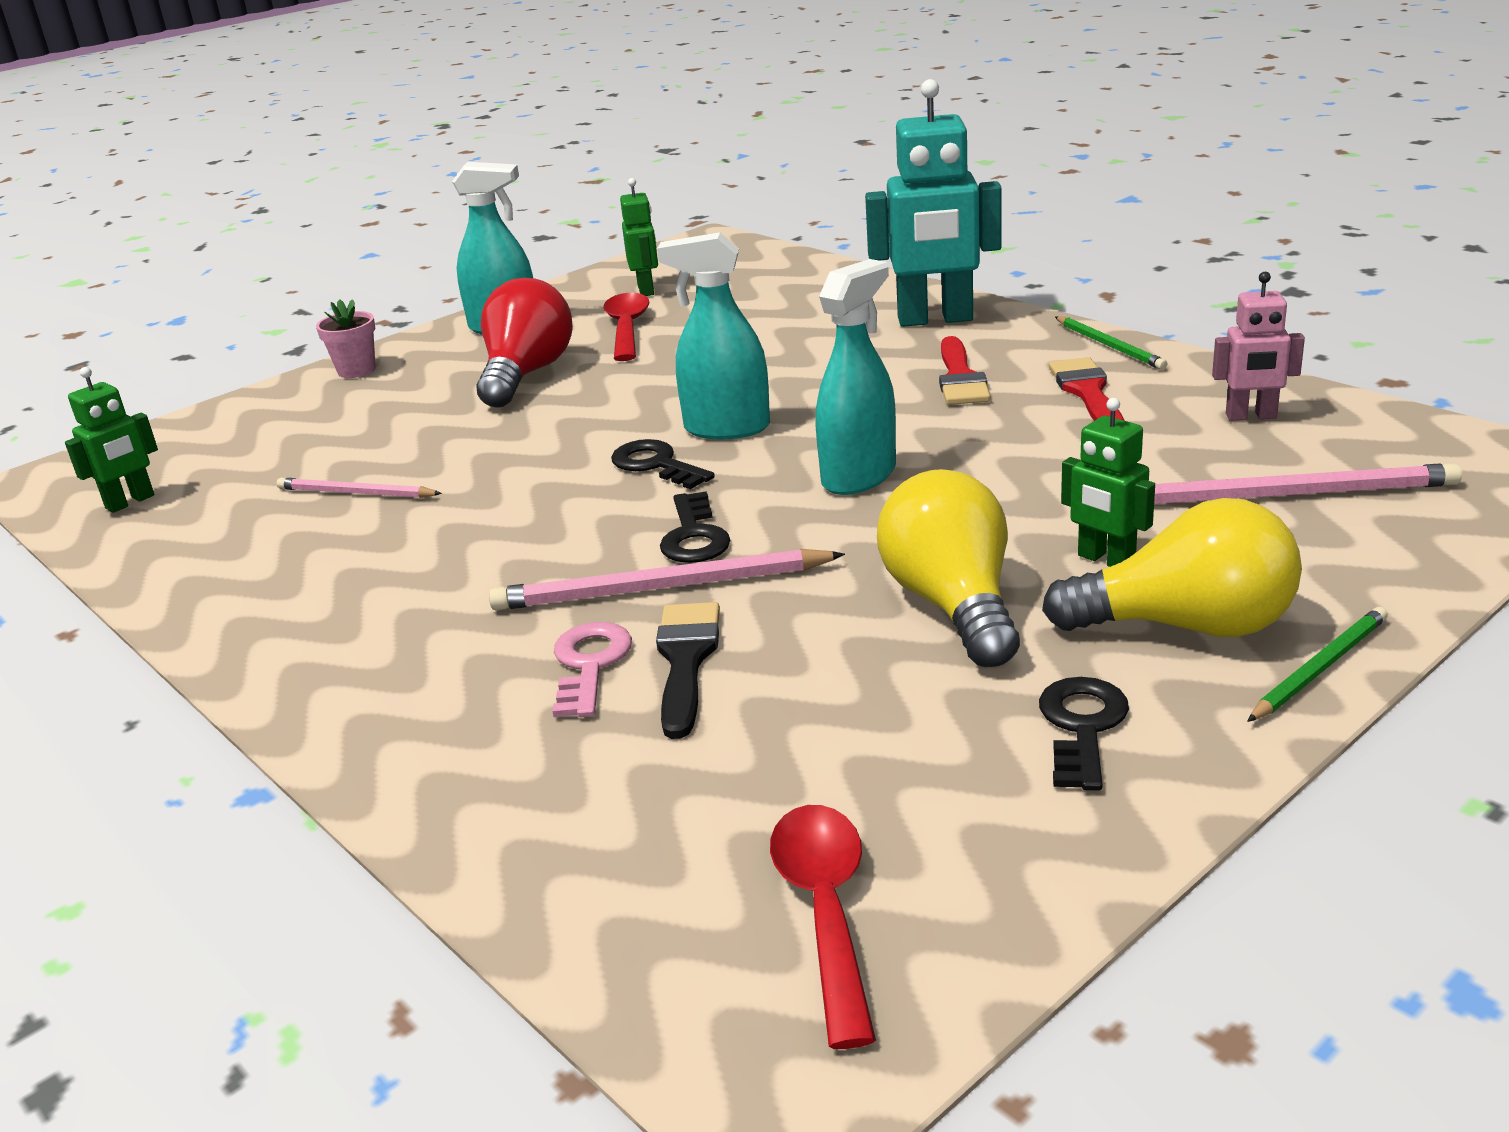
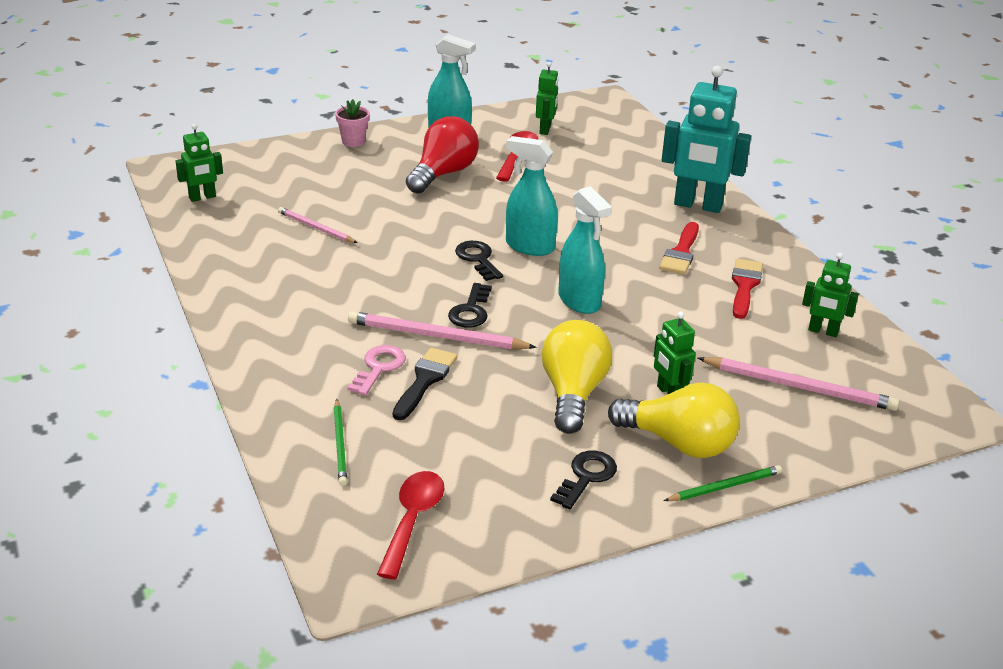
camera: 15 degrees right, 5 degrees up
turquoise spray bottle [816,259,896,495] -> turquoise spray bottle turned 90 degrees clockwise [558,186,612,314]
green pencil [1055,316,1167,370] -> green pencil moved to [334,399,347,486]
pink robot [1212,272,1305,421] -> green robot [802,253,859,337]

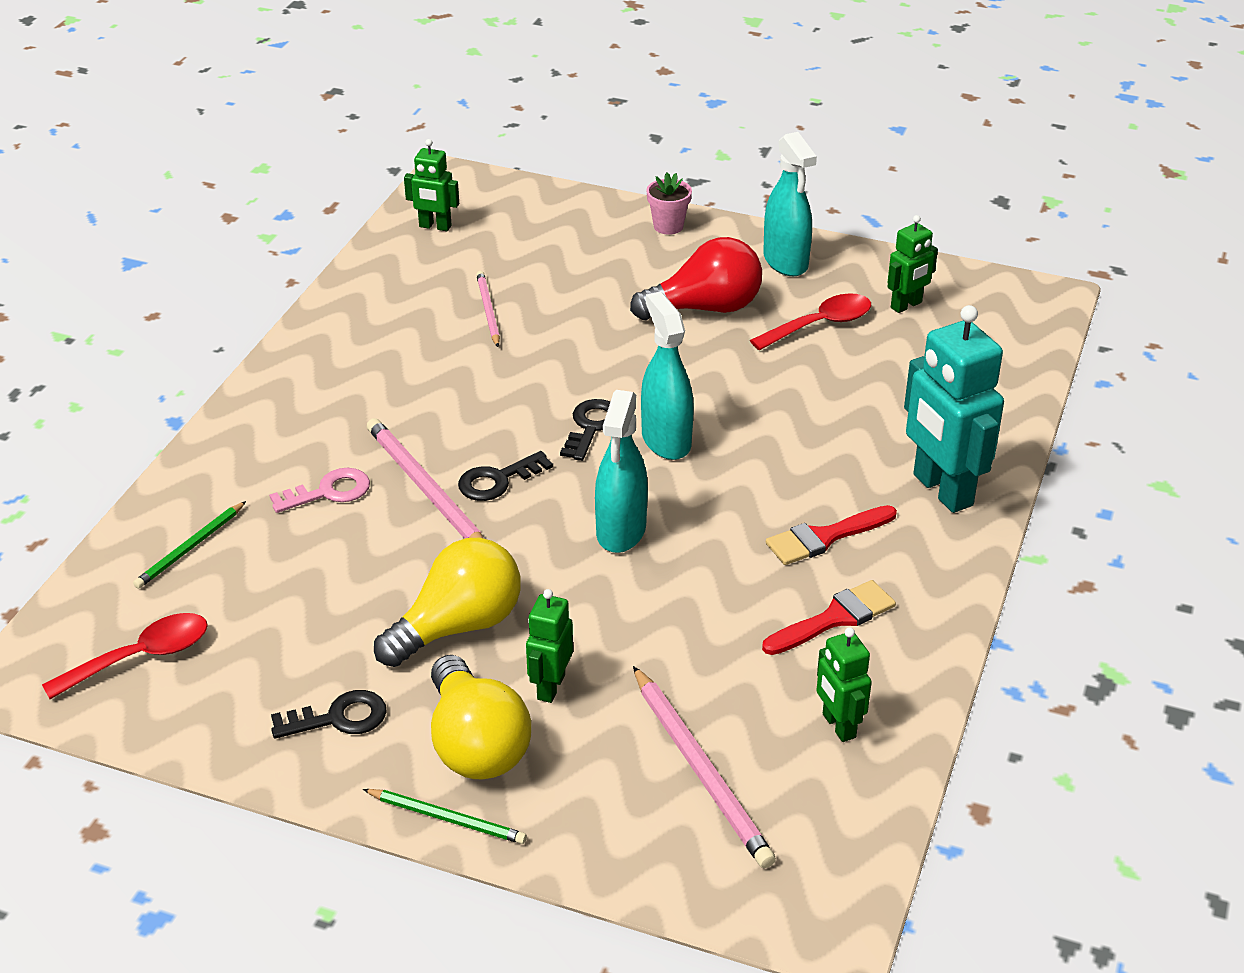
camera: 45 degrees right, 5 degrees up
black brush [393,348,457,420] -> none

